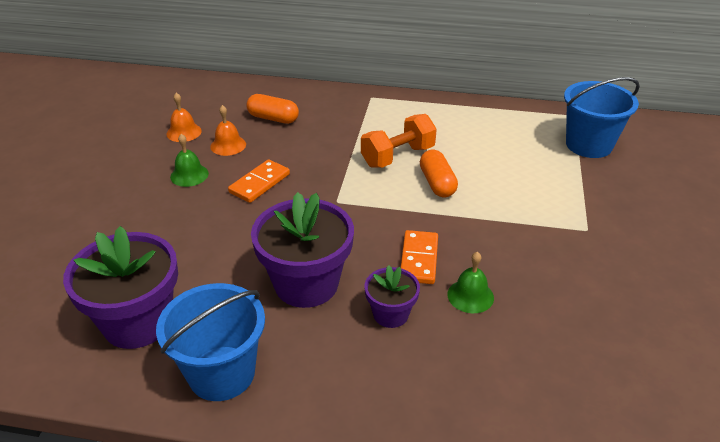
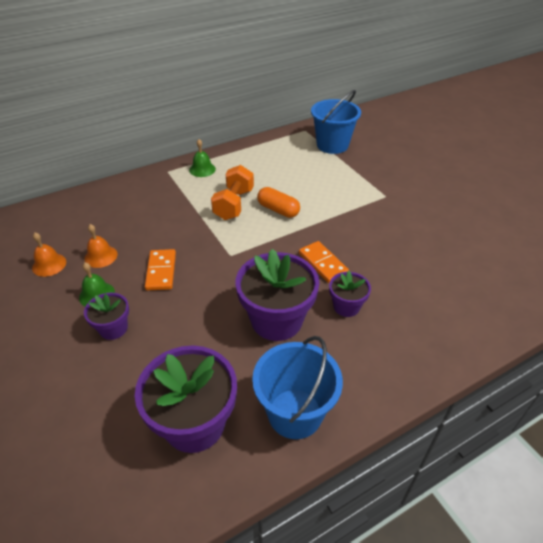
camera: 40 degrees left, 5 degrees up
orange capsule [246,94,299,124] -> none
green bell [447,252,494,313] -> green bell moved to [189,139,216,177]
none -> purple flower pot [84,293,129,340]

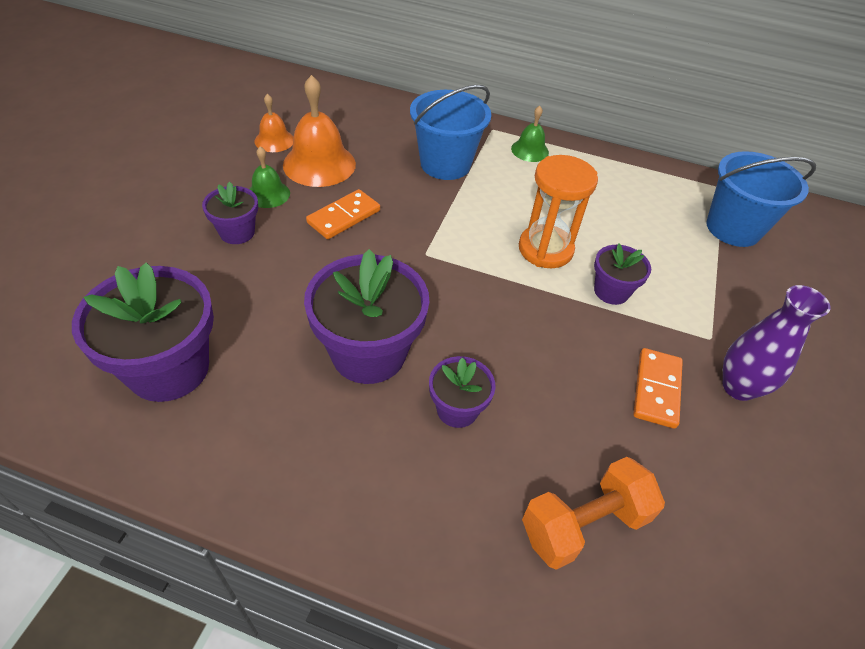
camera: 45 degrees right, 5 degrees up
orange bell [85,224,117,268] -> orange bell [283,75,356,187], size x1.79
orange dumbbell [211,165,254,220] -> orange dumbbell moved to [522,457,665,570]
blue bucket [252,336,343,439] -> blue bucket moved to [410,85,491,180]
orange capsule [257,187,300,218] -> orange hourglass [519,155,598,268]
orange domino [299,241,349,283] -> orange domino moved to [633,348,683,429]
none -> purple flower pot [594,243,651,305]
none -> purple vase [723,285,830,401]

